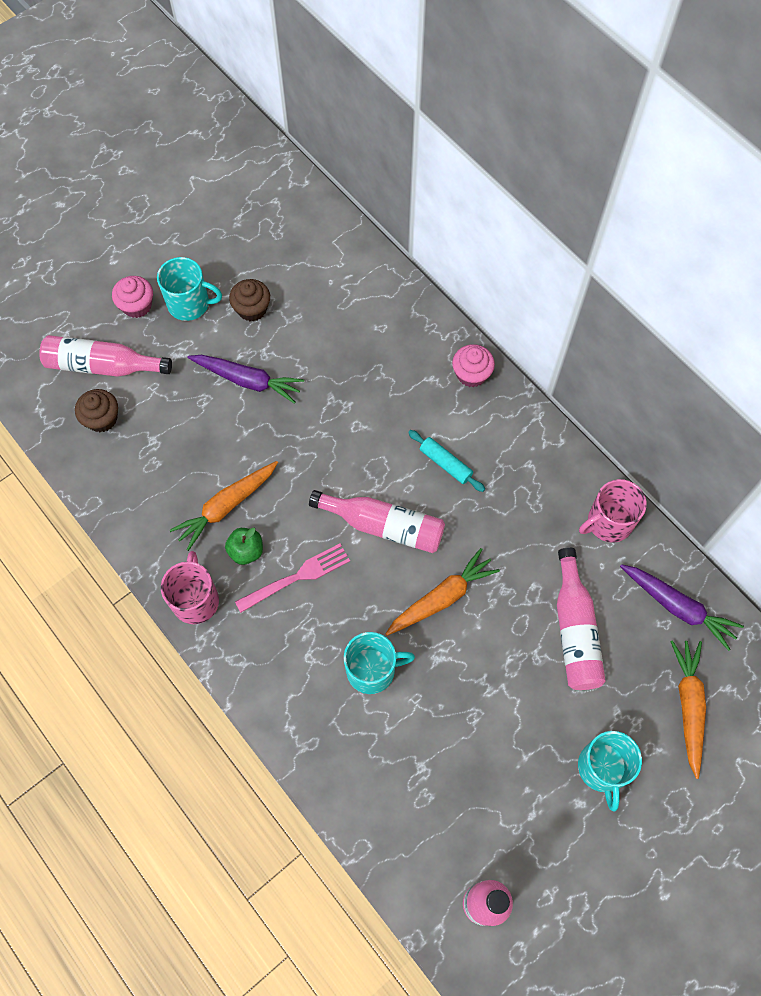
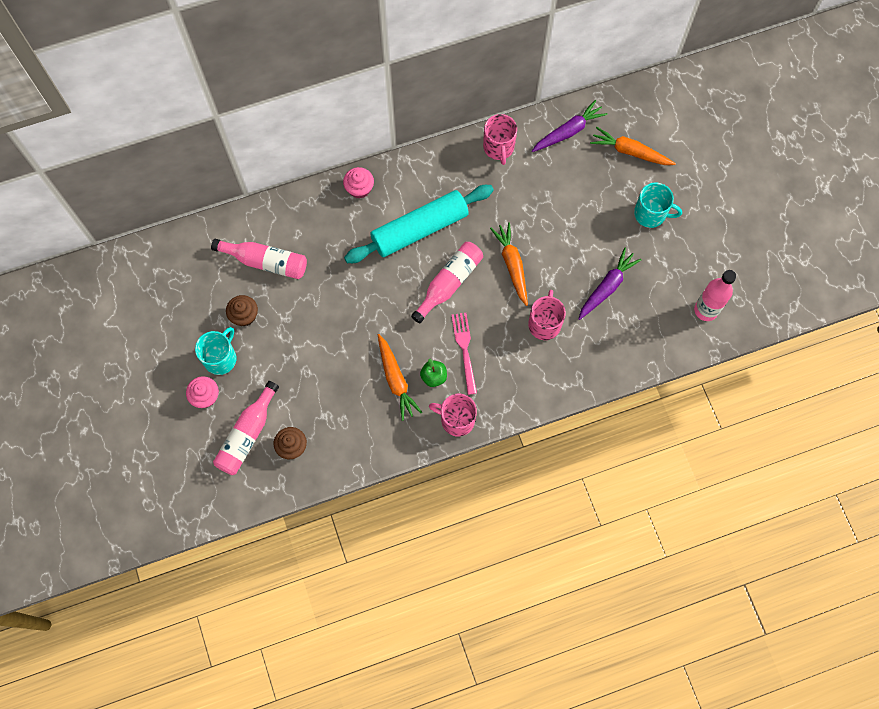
camera: 70 degrees left, 5 degrees up
purple carrot [187,355,304,404] -> purple carrot moved to [579,248,642,320]
turquoise mug [344,632,415,694] -> pink mug [528,290,566,340]
turquoise rolling pin [408,430,485,492] -> turquoise rolling pin [344,185,494,263], size x2.37
pink bottle [557,547,606,690] -> pink bottle moved to [211,239,307,279]

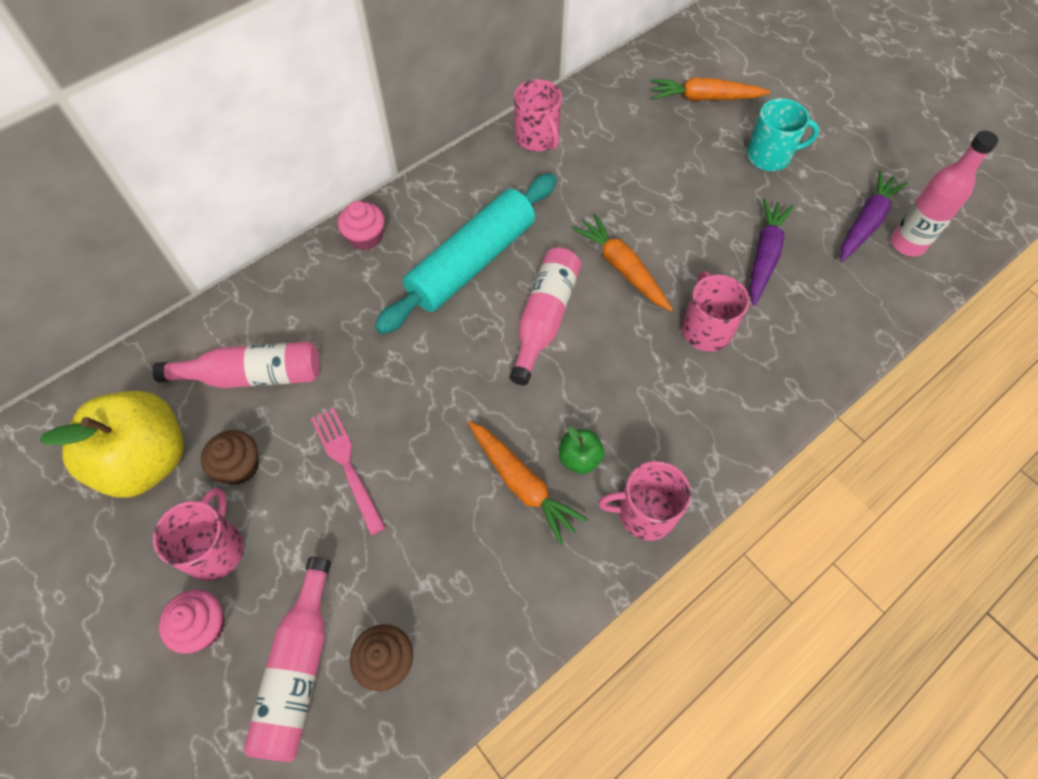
camera: 20 degrees left, 10 degrees down
turquoise mug [195,327,236,375] -> pink mug [153,488,244,581]
pink fork [451,313,477,395] -> pink fork moved to [311,407,386,535]
purple carrot [532,100,607,152] -> purple carrot moved to [840,171,908,262]
none -> yellow apple [40,391,184,498]

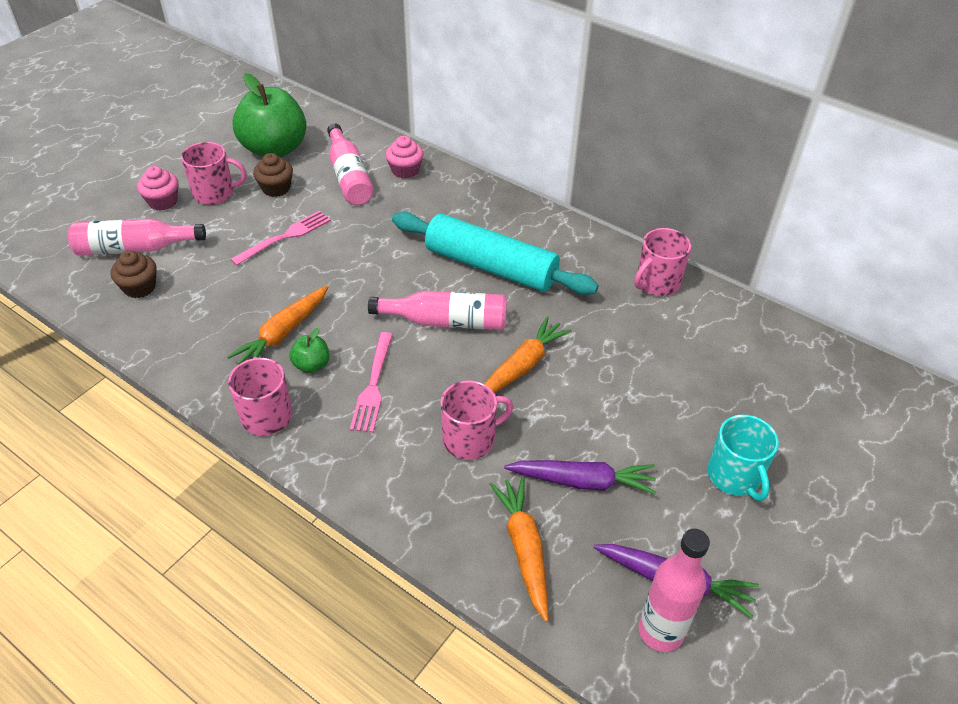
camera: 75 degrees right, 15 degrees down
yellow apple [40,391,184,498] -> green apple [232,73,306,157]
pink cupcake [338,201,385,250] -> pink cupcake moved to [385,136,424,179]
orange carrot [651,78,771,101] -> orange carrot moved to [490,477,549,622]
none -> pink fork [350,332,393,433]

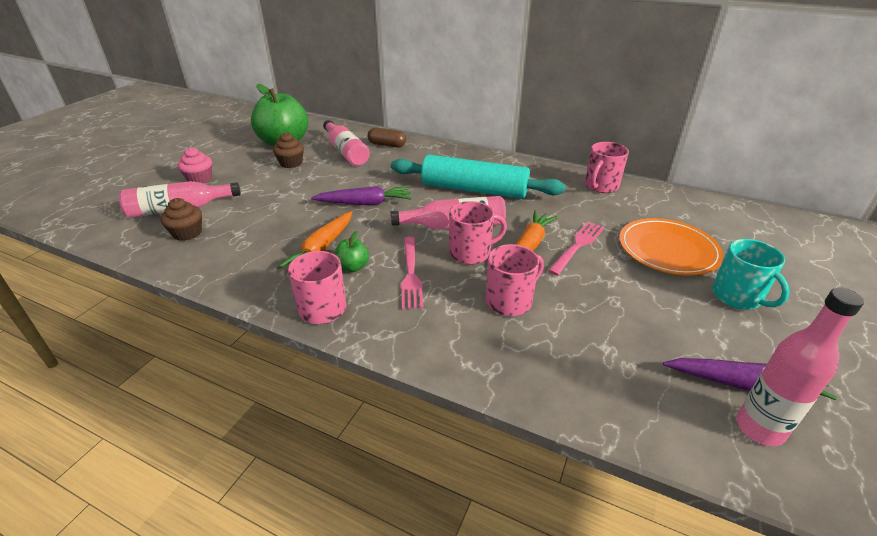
camera: 10 degrees left, 10 degrees down
pink mug [181,142,246,205] -> pink mug moved to [449,201,507,264]
pink fork [230,210,331,266] -> pink fork moved to [548,221,605,276]
pink cupcake [385,136,424,179] -> brown capsule [367,128,406,147]
orange carrot [490,477,549,622] -> none
purple carrot [504,460,656,494] -> purple carrot moved to [311,186,412,205]
none -> orange plate [619,218,723,276]

